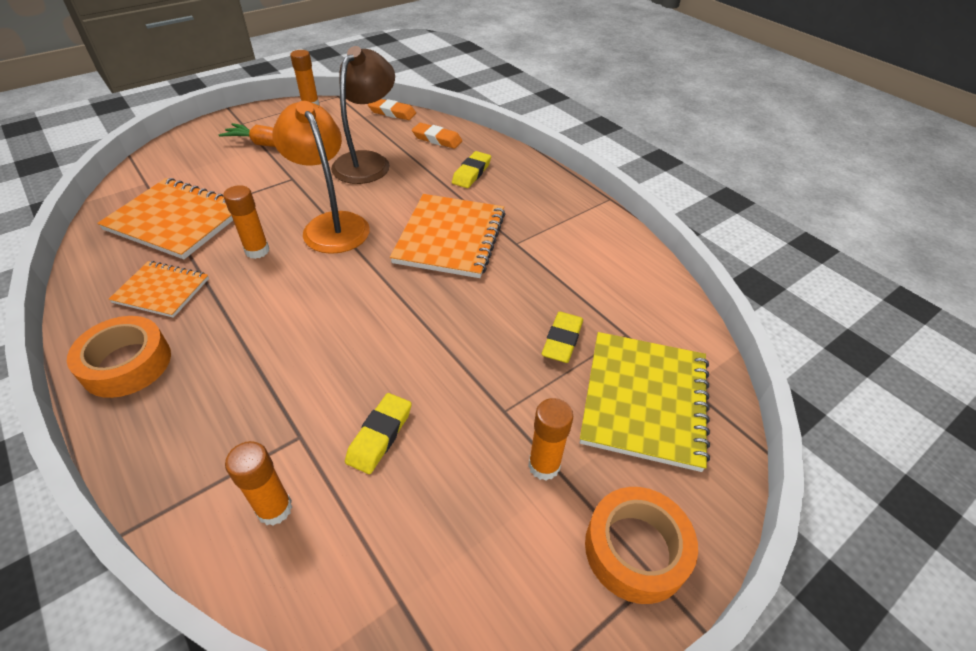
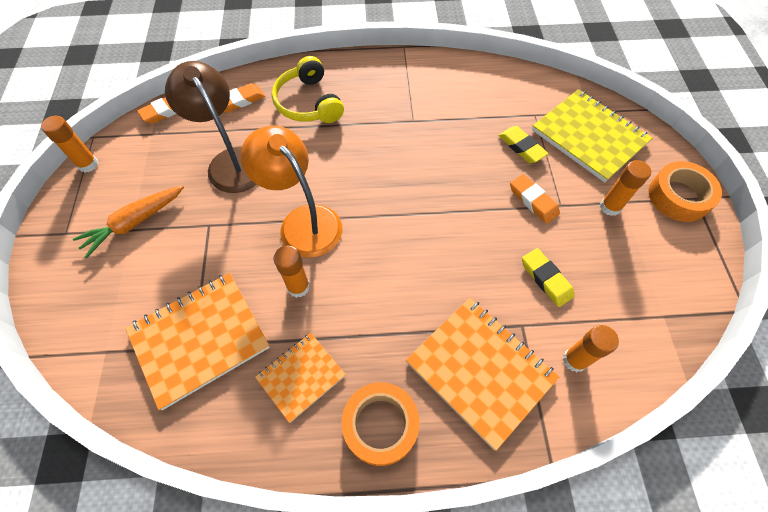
camera: 55 degrees left, 15 degrees up
orange lamp [272,101,370,254] -> orange lamp turned 45 degrees clockwise [241,126,342,258]
orange notebook [390,194,505,278] -> orange notebook moved to [406,298,559,451]
yellow eraser [452,151,491,188] -> yellow headphones [272,56,344,123]
none -> orange eraser [510,174,560,224]

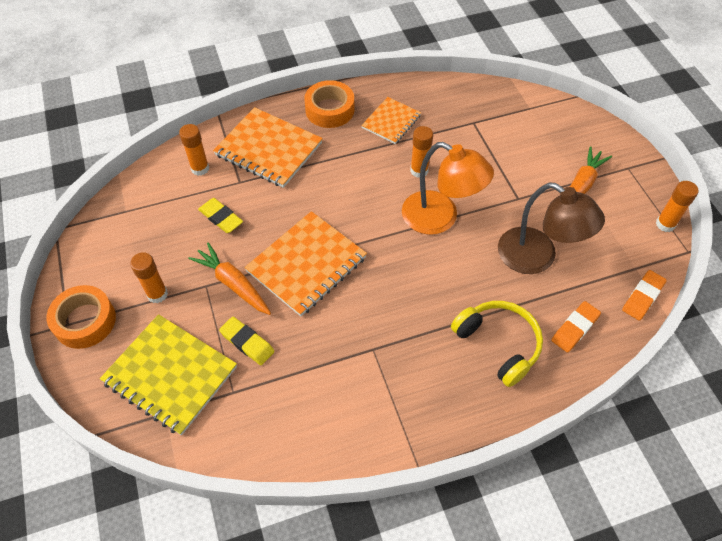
camera: 165 degrees right, 5 degrees down
orange notebook [125,273,270,410] -> orange notebook moved to [244,211,367,316]
orange eraser [510,174,560,224] -> orange carrot [188,242,271,315]

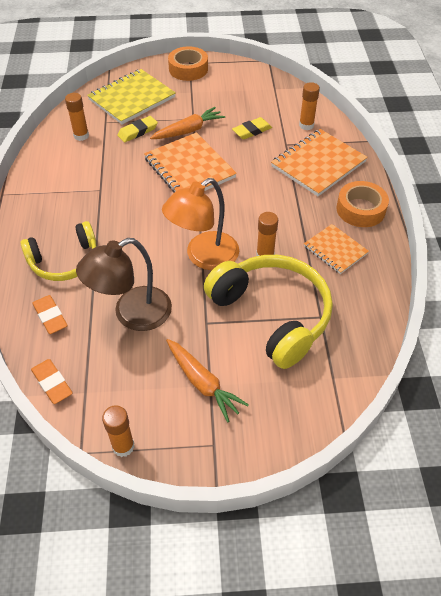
camera: 105 degrees right, 5 degrees down
orange glue stick [130,252,168,303] -> orange glue stick moved to [65,93,89,141]
none -> yellow headphones [204,255,333,369]

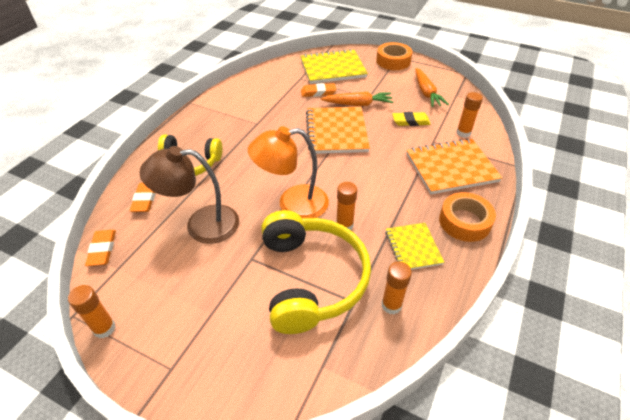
camera: 30 degrees right, 5 degrees down
orange glue stick [65,93,89,141] -> orange glue stick moved to [382,262,412,314]
yellow eraser [117,116,158,143] -> orange eraser [301,83,336,97]
orange carrot [166,339,249,422] -> orange carrot moved to [415,68,449,107]
orange notebook [304,224,369,274] -> yellow notebook [385,223,444,270]

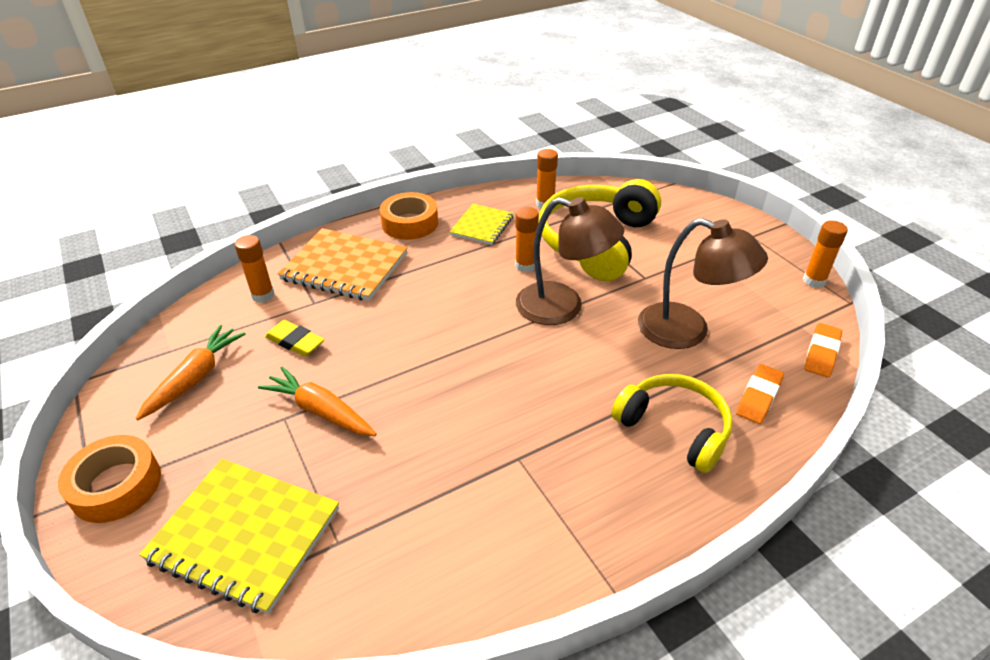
camera: 145 degrees left, 5 degrees down
orange lamp [248,126,329,219] -> brown lamp [516,197,624,325]
orange eraser [301,83,336,97] -> none
orange notebook [306,107,370,154] -> none

